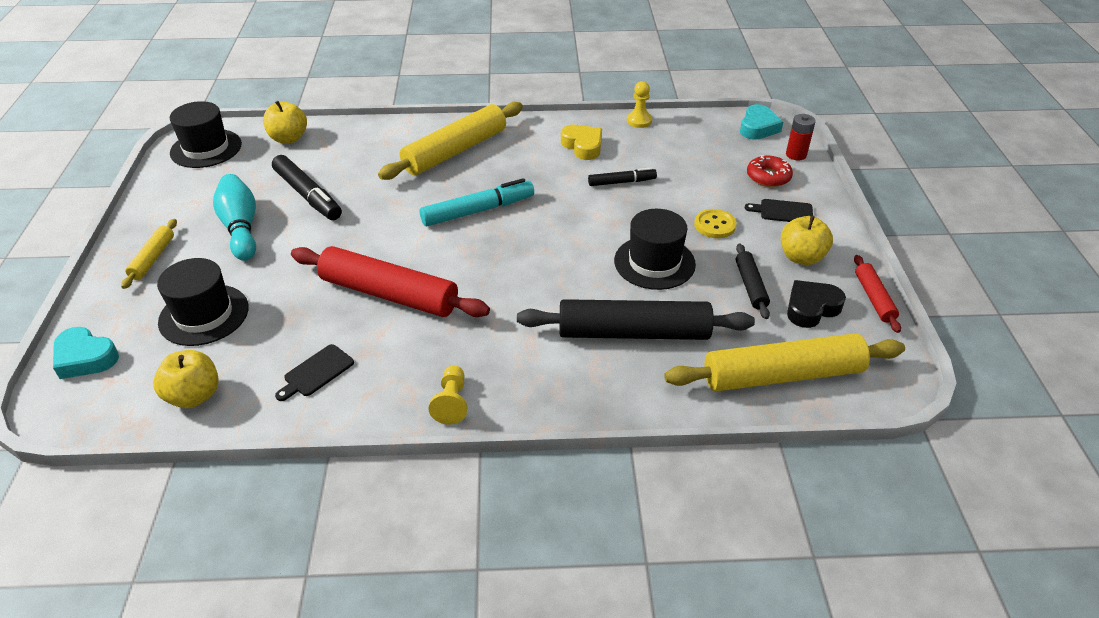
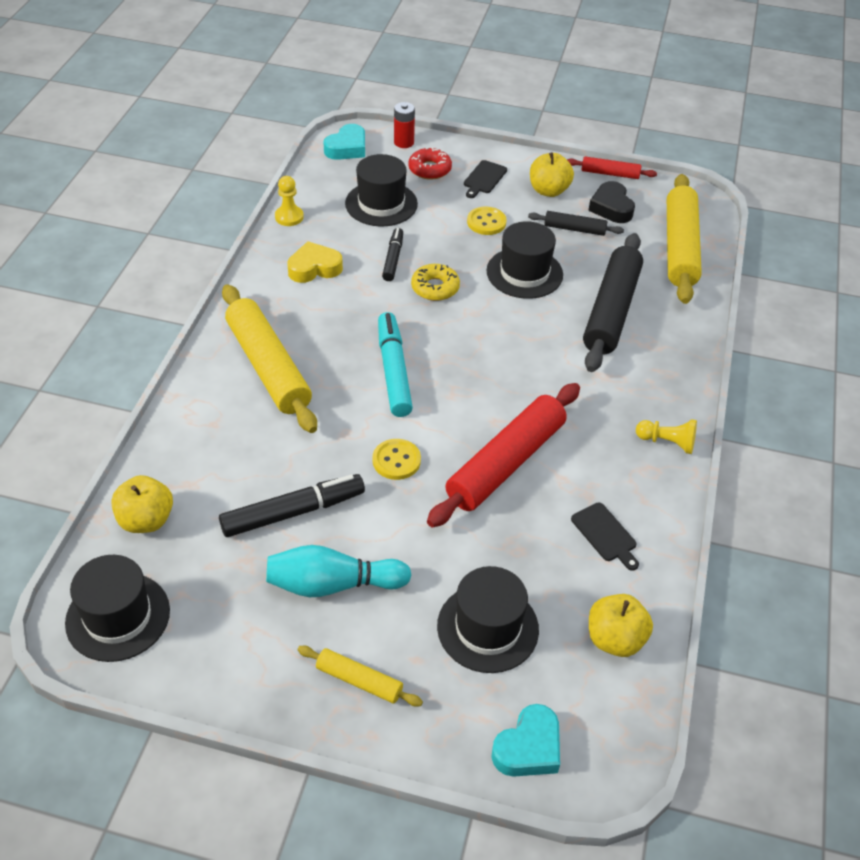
camera: 75 degrees left, 5 degrees up
turquoise heart [740,104,783,140] -> turquoise heart turned 90 degrees clockwise [323,124,365,160]
none -> black hat [345,154,418,226]
none -> yellow button [372,439,421,480]
none -> yellow donut [411,264,460,301]

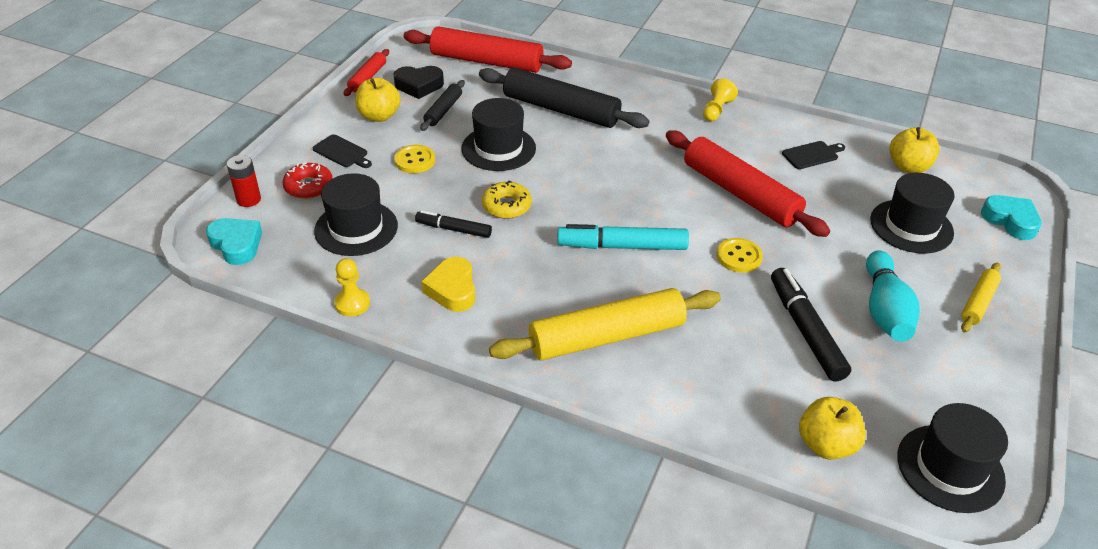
camera: 80 degrees left, 5 degrees down
yellow rolling pin [667,174,702,304] -> red rolling pin [404,26,572,73]

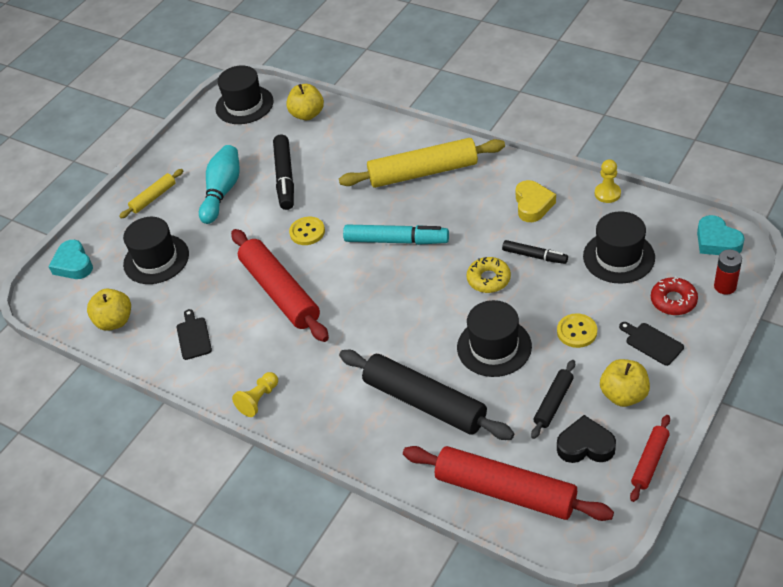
camera: 165 degrees left, 5 degrees up
black cutting board [782,141,845,169] -> black cutting board turned 90 degrees clockwise [177,309,212,360]

